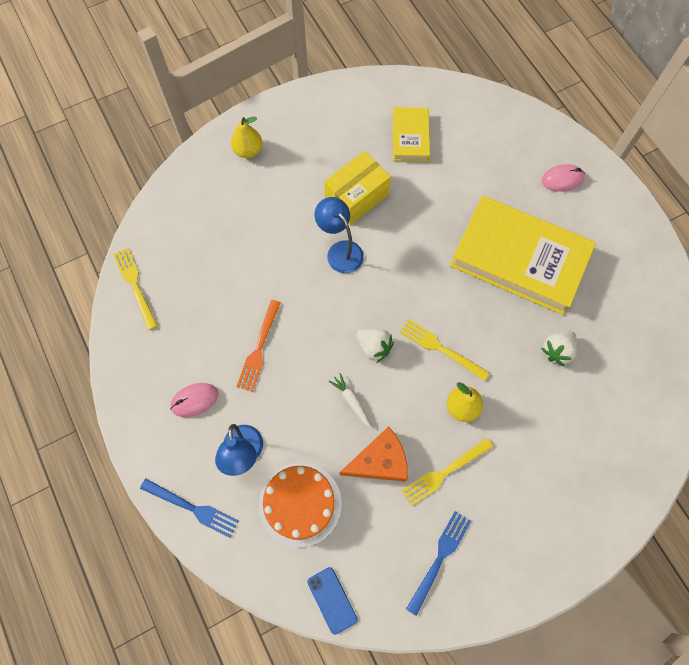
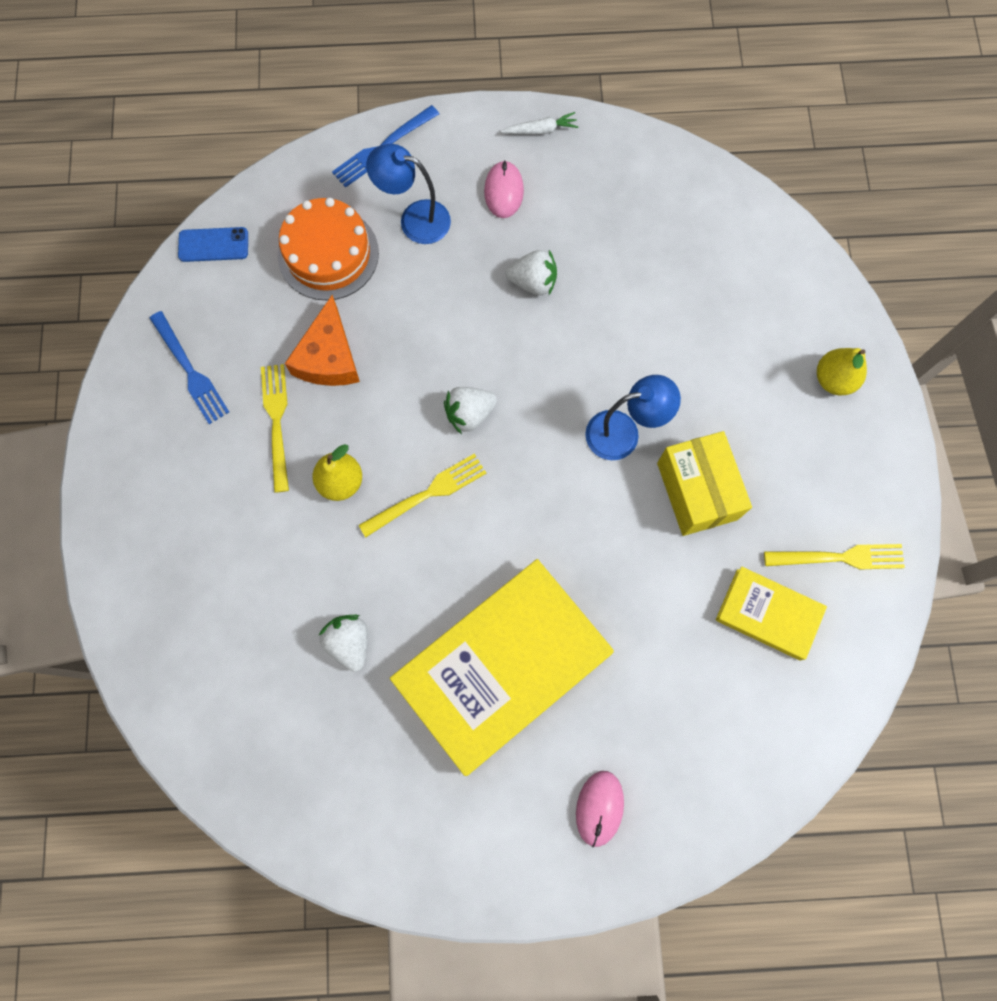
camera: 115 degrees right, 5 degrees up
yellow fork [113,248,158,330] -> yellow fork moved to [764,544,905,569]
orange fork [236,300,281,392] -> white strawberry [506,250,557,295]
white carrot [329,373,371,427] -> white carrot moved to [501,112,578,135]

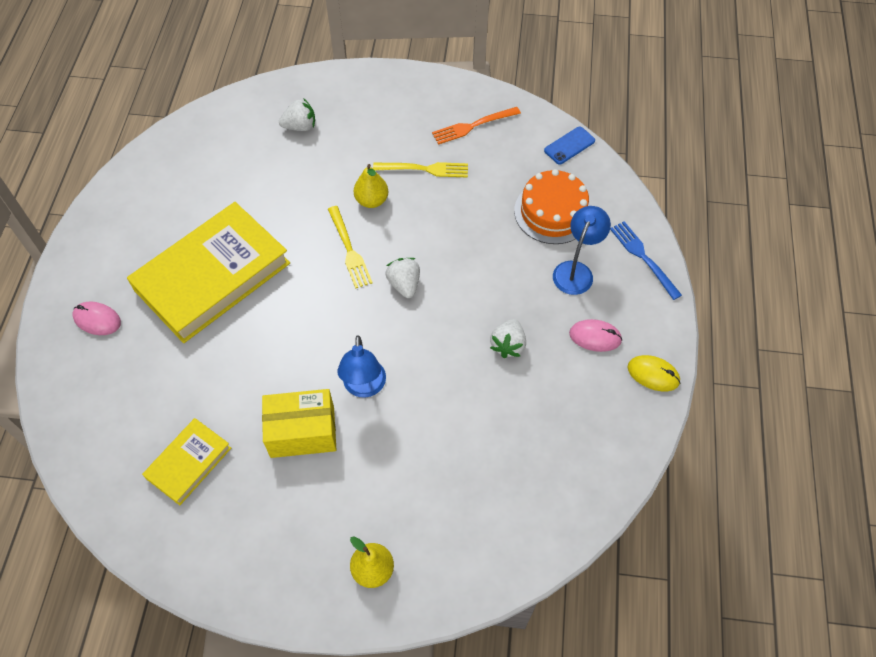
camera: 100 degrees right, 15 degrees down
blue fork [150,311,229,424] -> orange fork [432,107,521,145]
blue phone [178,227,248,262] -> blue phone turned 45 degrees clockwise [544,127,595,165]
orange cheese [285,295,360,386] -> none
white strawberry [318,615,368,672] -> white strawberry moved to [279,98,315,131]
yellow book [390,559,614,776] -> yellow book turned 75 degrees clockwise [127,202,290,343]
white carrot [501,112,578,135] -> yellow mouse [628,355,680,391]
yellow fork [764,544,905,569] -> none

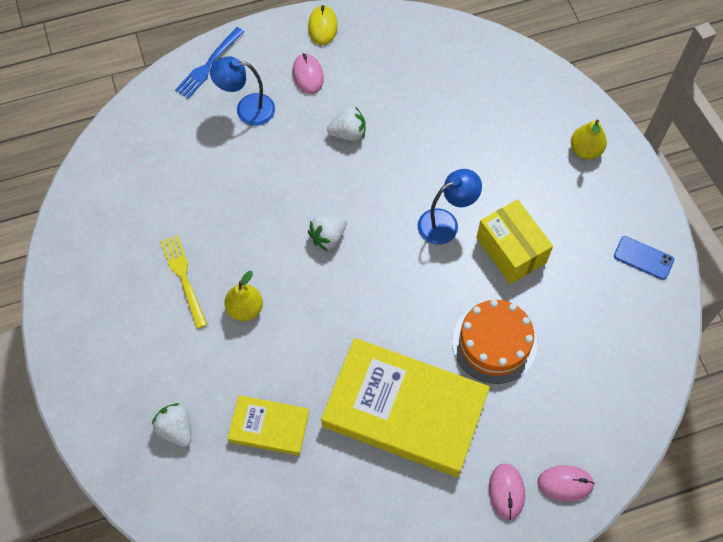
camera: 115 degrees left, 5 degrees up
yellow book [142,418,231,505] -> yellow book moved to [228,395,309,456]
yellow fork [328,206,372,288] -> none
orange fork [432,107,521,145] -> none
orange cake [514,169,590,244] -> orange cake moved to [452,300,537,384]
blue phone [544,127,595,165] -> blue phone moved to [614,236,674,280]
none -> pink mouse [537,465,595,502]

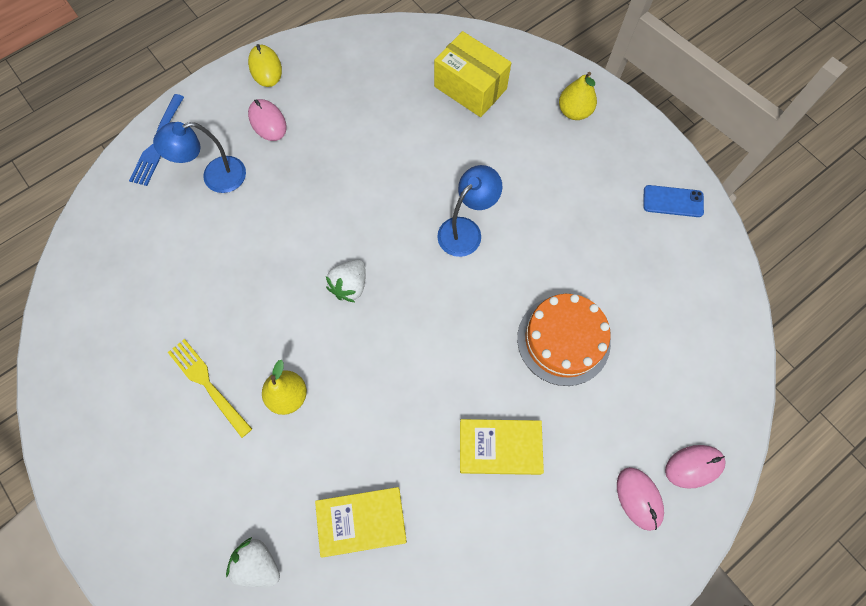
camera: 20 degrees left, 5 degrees up
yellow book [321,338,490,477] -> yellow book [460,419,544,475], size x0.50
white strawberry [327,106,366,141] -> none
yellow box [476,199,553,284] -> yellow box moved to [434,31,511,117]

